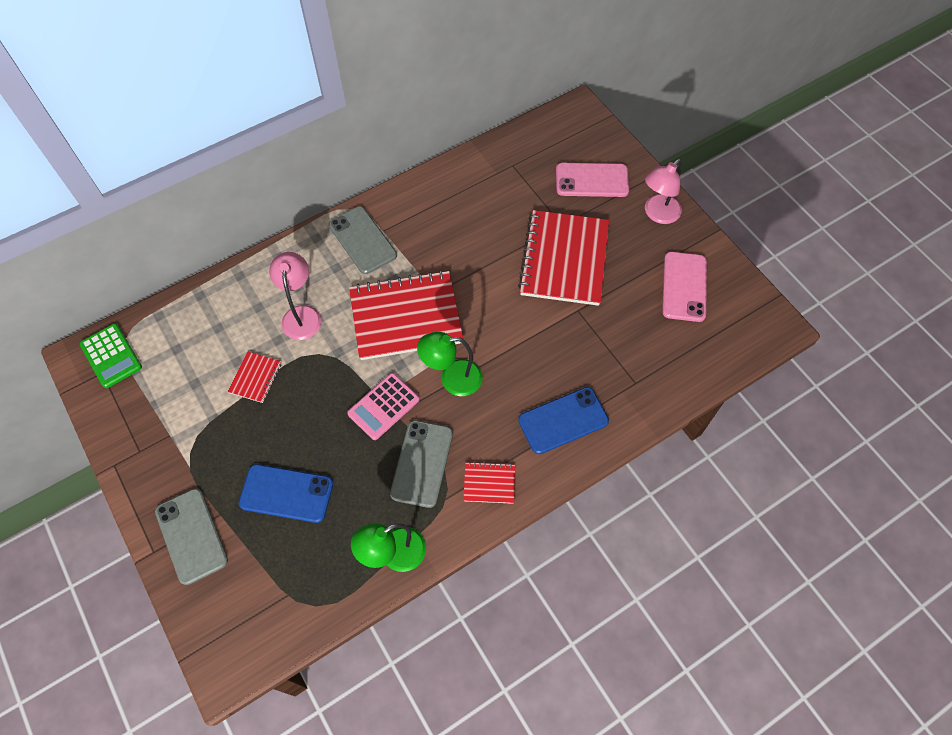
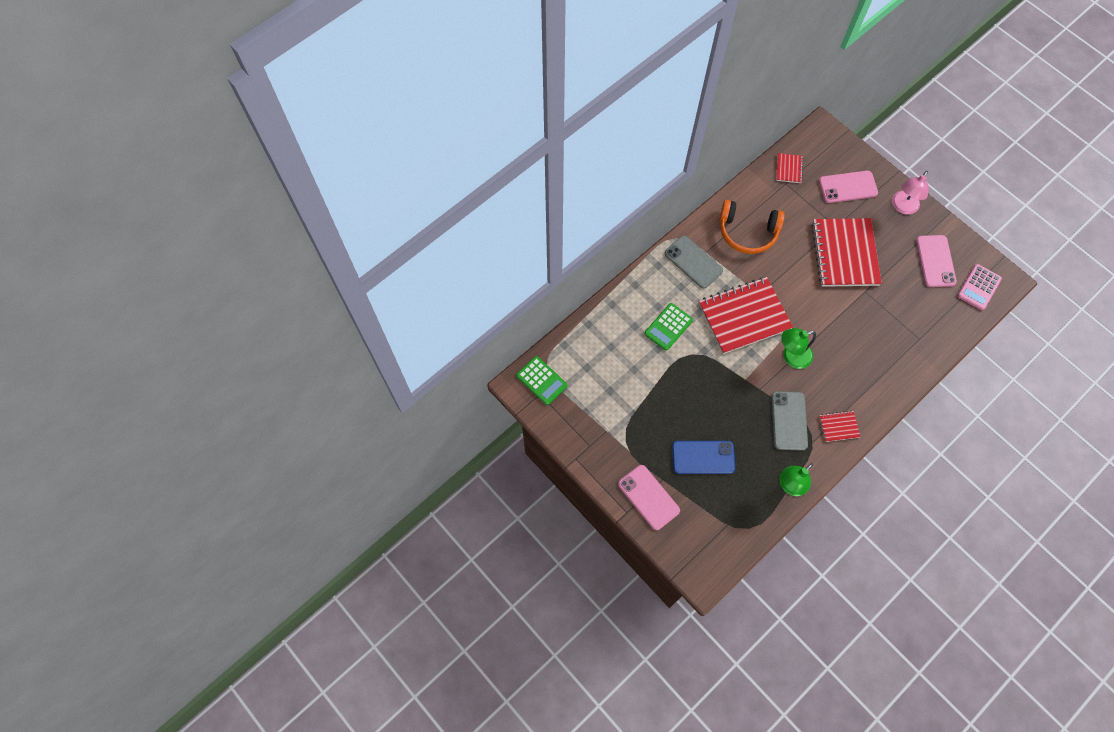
camera: 10 degrees left, 5 degrees up
grey phone [155,489,228,585] -> pink phone [618,465,680,530]
red notebook [228,352,281,403] -> red notebook moved to [776,153,803,183]
pink lamp [269,252,321,340] -> green calculator [645,303,693,351]
pink calculator [347,373,420,440] -> pink calculator moved to [957,264,1002,310]
blue phone [518,387,609,454] -> none
none -> orange headphones [720,200,785,254]

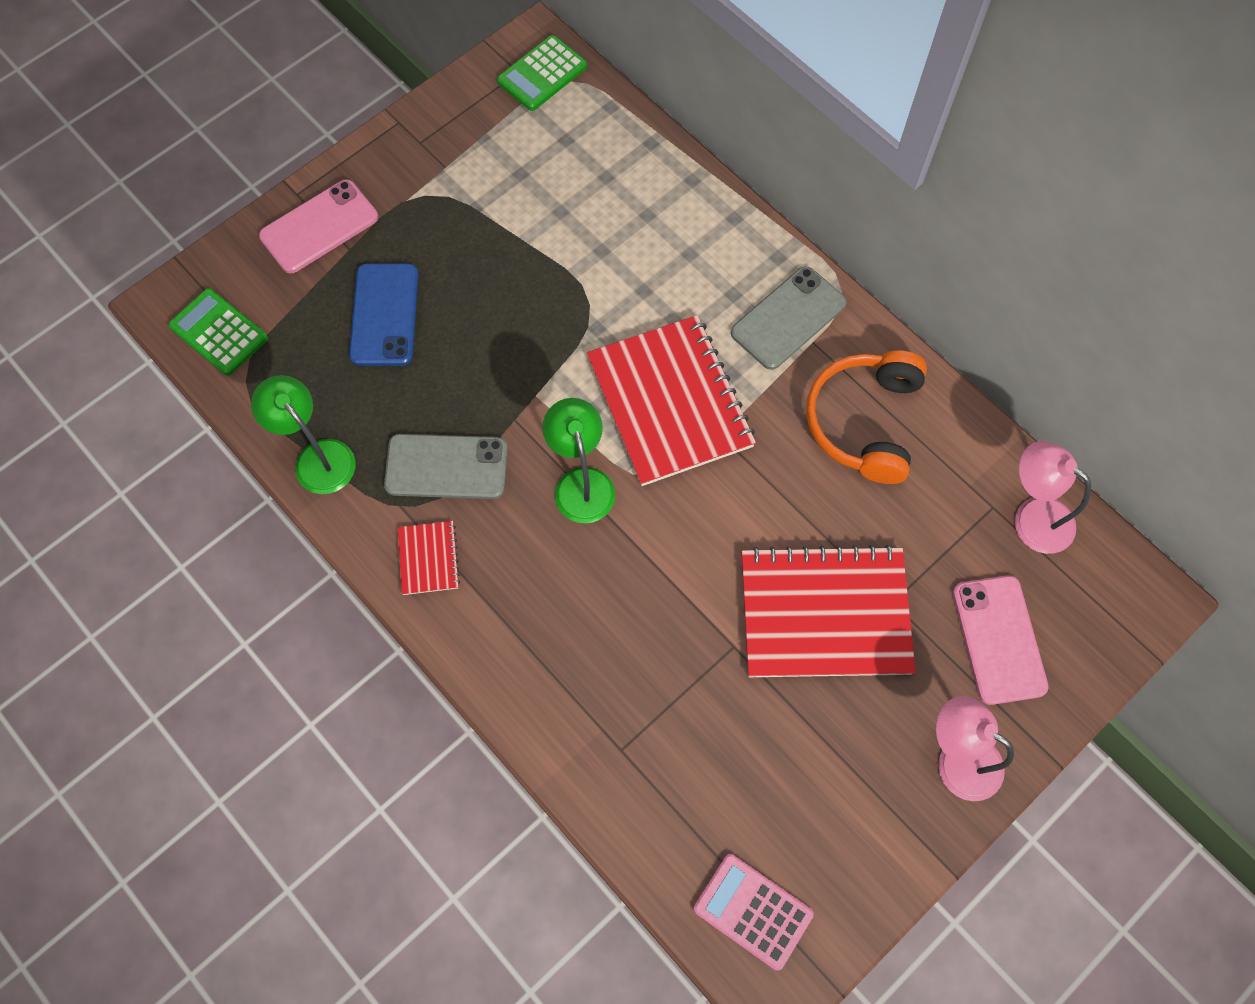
camera: 90 degrees right, 0 degrees up
green calculator [645,303,693,351] -> green calculator moved to [169,288,268,376]
red notebook [776,153,803,183] -> pink lamp [1015,441,1091,554]
pink phone [916,235,957,287] -> none

